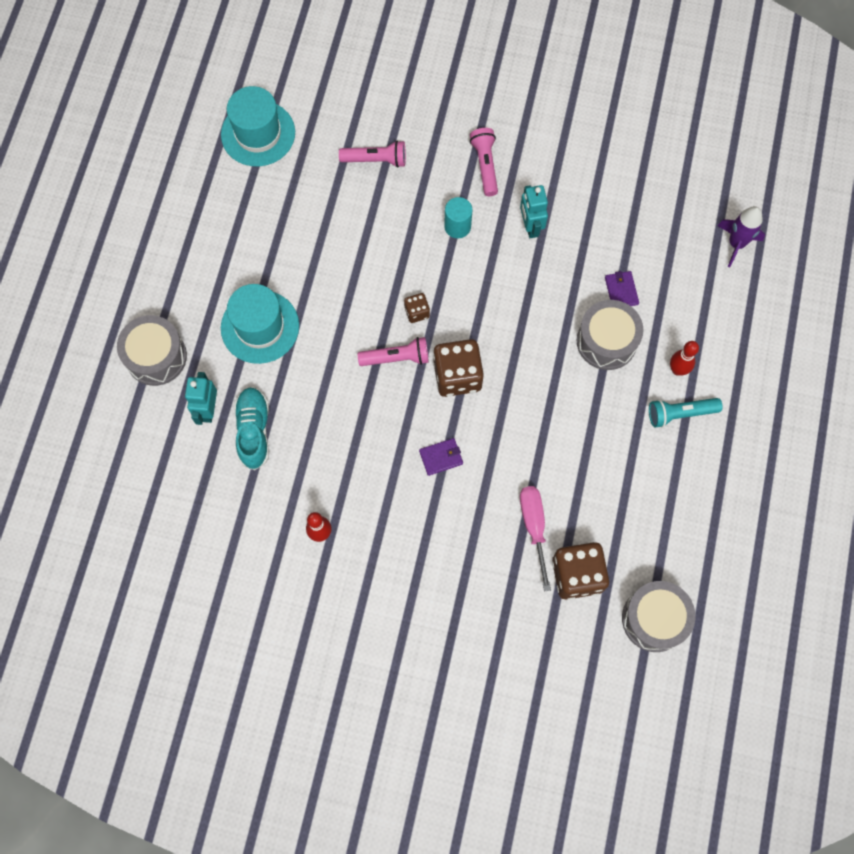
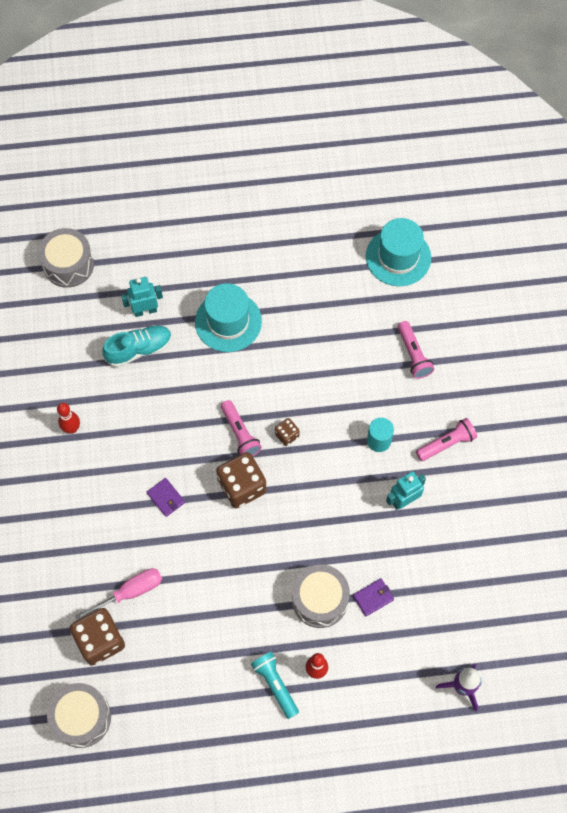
camera: 70 degrees right, 5 degrees down
grey drum [117,315,187,386] -> grey drum moved to [38,228,94,288]

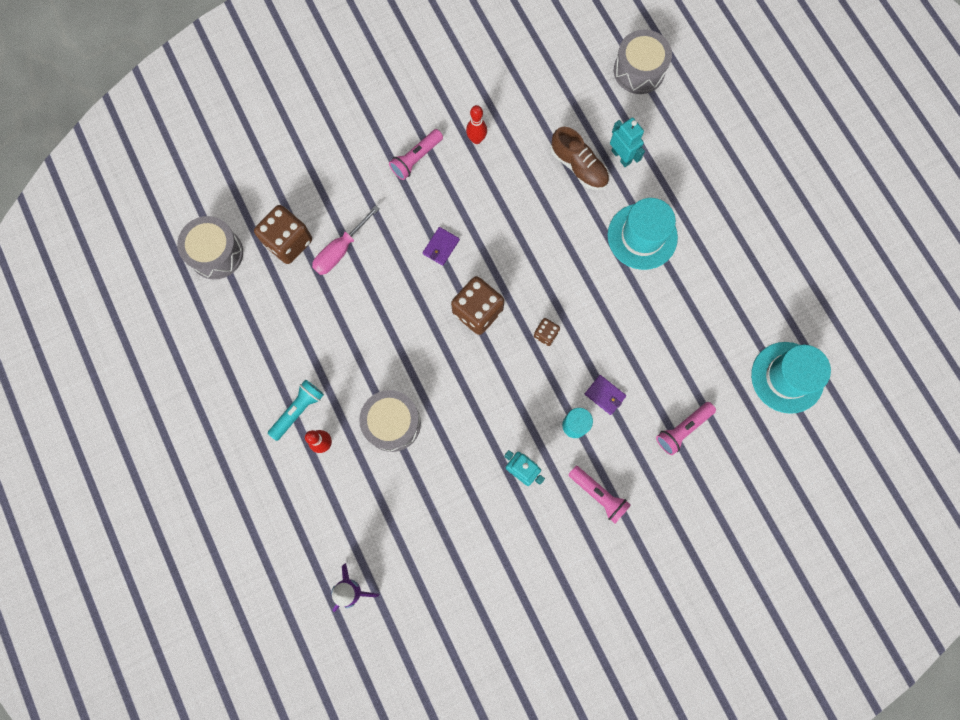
camera: 70 degrees right, 10 degrees up
pink screwdriver [75,568,162,620] -> pink screwdriver turned 90 degrees clockwise [312,205,380,275]
turquoise shoe [102,325,172,367] -> brown shoe [551,127,609,190]
pink flashlight [221,400,262,456] -> pink flashlight moved to [389,129,443,180]
purple wallet [353,578,394,616] -> purple wallet moved to [585,375,626,415]

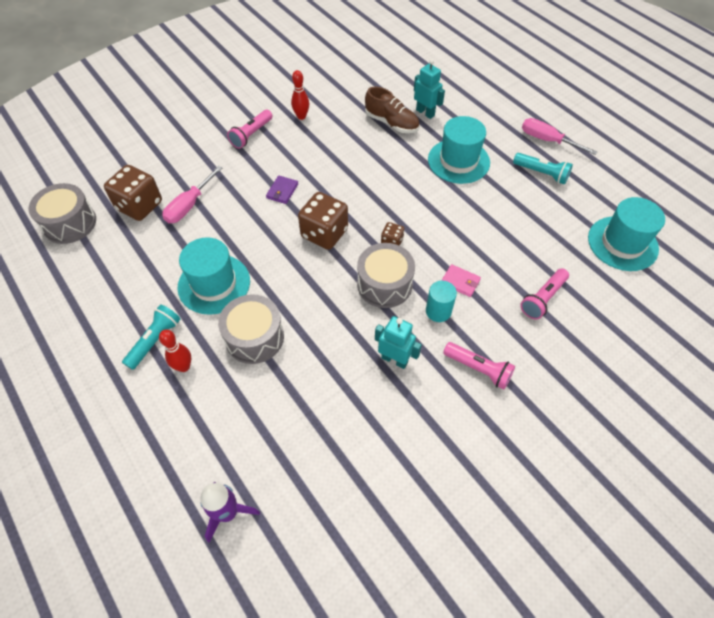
camera: 10 degrees left, 20 degrees down
purple wallet [585,375,626,415] -> pink wallet [441,264,481,297]
grey drum [614,29,672,94] -> grey drum moved to [357,243,415,308]
none -> turquoise hat [177,237,250,315]
none -> turquoise flashlight [513,153,573,184]
none -> pink screwdriver [522,118,597,155]

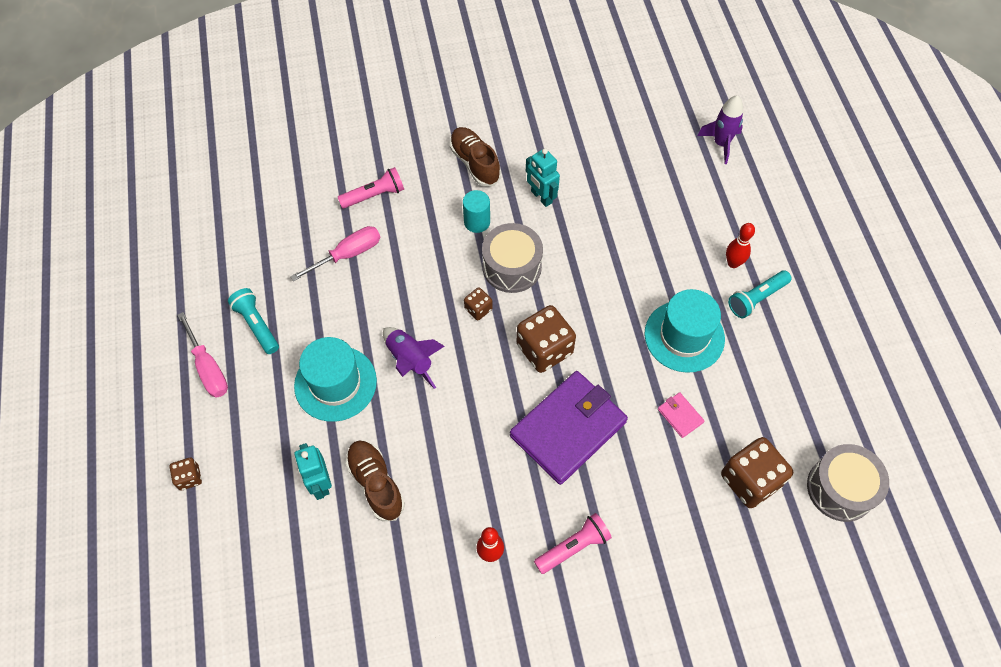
camera: 155 degrees left, 5 degrees up
pink screwdriver [162,166,222,223] -> pink screwdriver moved to [290,226,380,281]
grey drum [218,294,284,364] -> none
purple wallet [266,176,298,204] -> purple wallet [510,371,628,485], size x2.49
pink wallet [441,264,481,297] -> pink wallet moved to [658,392,704,438]
pink flashlight [443,342,515,389] -> brown shoe [450,127,501,187]
turquoise hat [588,197,665,271] -> none
none -> brown dice [169,458,202,490]
none -> purple rocket [383,327,445,389]

